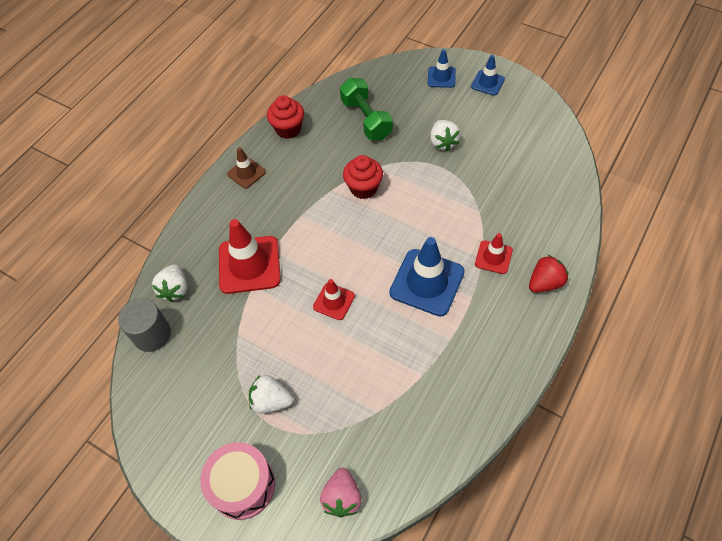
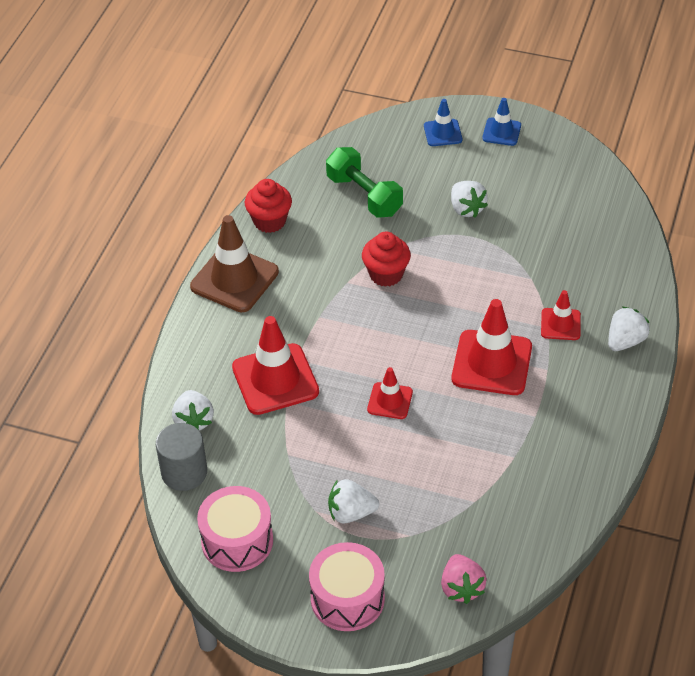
camera: 15 degrees left, 10 degrees down
brown traffic cone [227,147,266,189] -> brown traffic cone [190,215,279,312], size x1.85
blue traffic cone [389,237,465,316] -> red traffic cone [452,299,532,395]
red strawberry [529,255,569,293] -> white strawberry [608,307,650,351]
none -> pink drum [197,486,273,572]

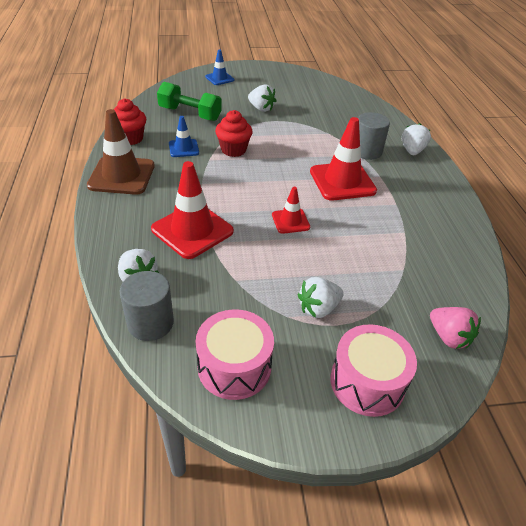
camera: 30 degrees left, 5 degrees down
blue traffic cone [482,98,521,146] -> blue traffic cone moved to [169,116,199,157]
red traffic cone [541,290,581,340] -> grey cylinder [358,112,390,160]

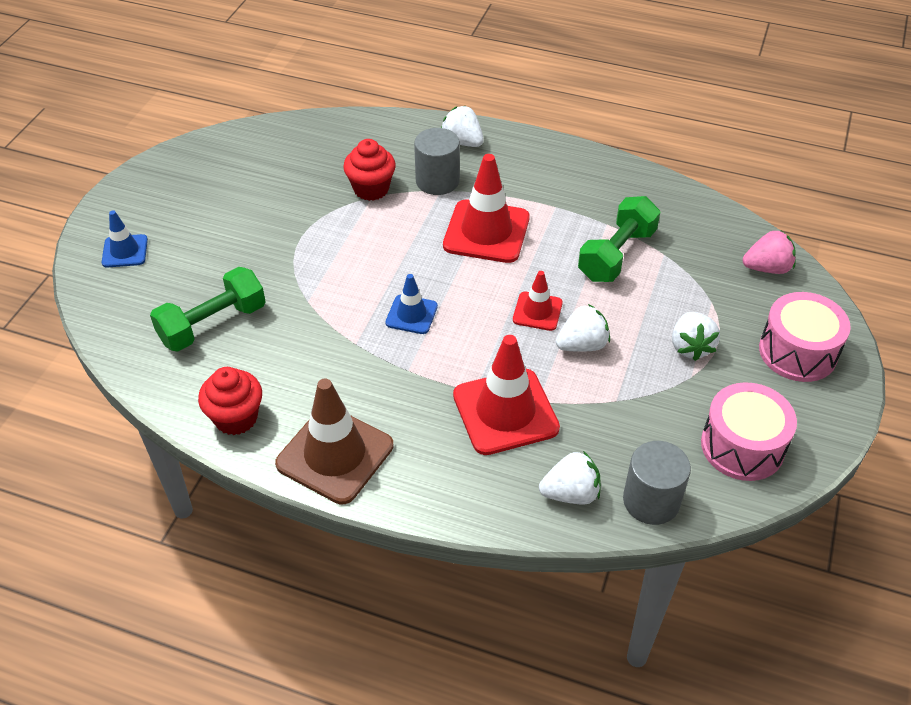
camera: 60 degrees left, 5 degrees up
blue traffic cone [169,116,199,157] -> blue traffic cone moved to [385,274,438,334]
red cupcake [215,110,252,157] -> red cupcake moved to [343,139,396,201]
white strawberry [248,84,276,112] -> white strawberry moved to [556,304,610,352]
none -> green dumbbell [578,196,660,282]

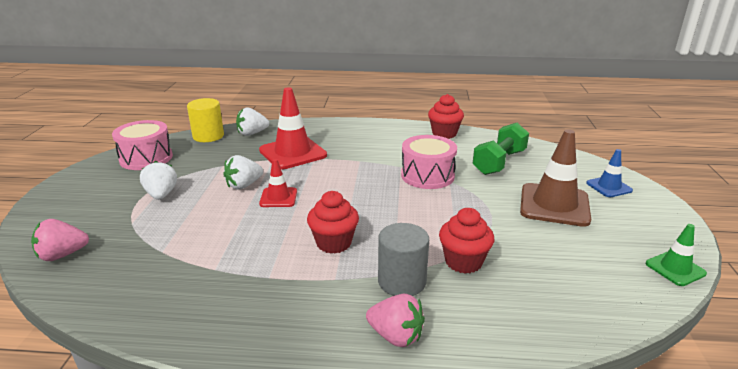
camera: 165 degrees right, 20 degrees down
brown traffic cone [275,378,393,505] -> brown traffic cone moved to [520,129,591,227]
blue traffic cone [385,274,438,334] -> none
white strawberry [441,106,484,147] -> pink strawberry [366,294,425,347]
red traffic cone [443,154,530,263] -> red cupcake [307,191,359,254]
green dumbbell [578,196,660,282] -> none
grey cylinder [623,441,691,525] -> yellow cylinder [187,98,224,142]
pink drum [759,292,851,382] -> pink drum moved to [401,135,457,189]
none -> green traffic cone [646,224,707,286]

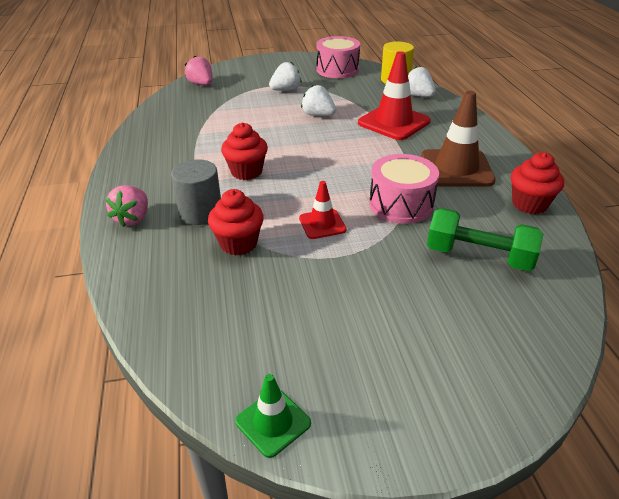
camera: 75 degrees right, 10 degrees up
red traffic cone [259,159,297,207] -> red traffic cone moved to [299,181,347,239]
brown traffic cone [520,129,591,227] -> brown traffic cone moved to [421,91,496,187]
blue traffic cone [586,149,633,197] -> none

